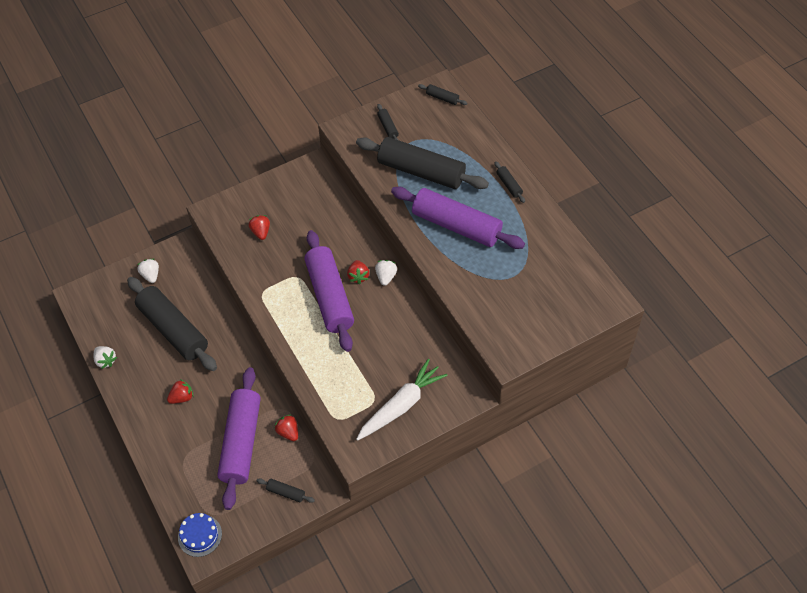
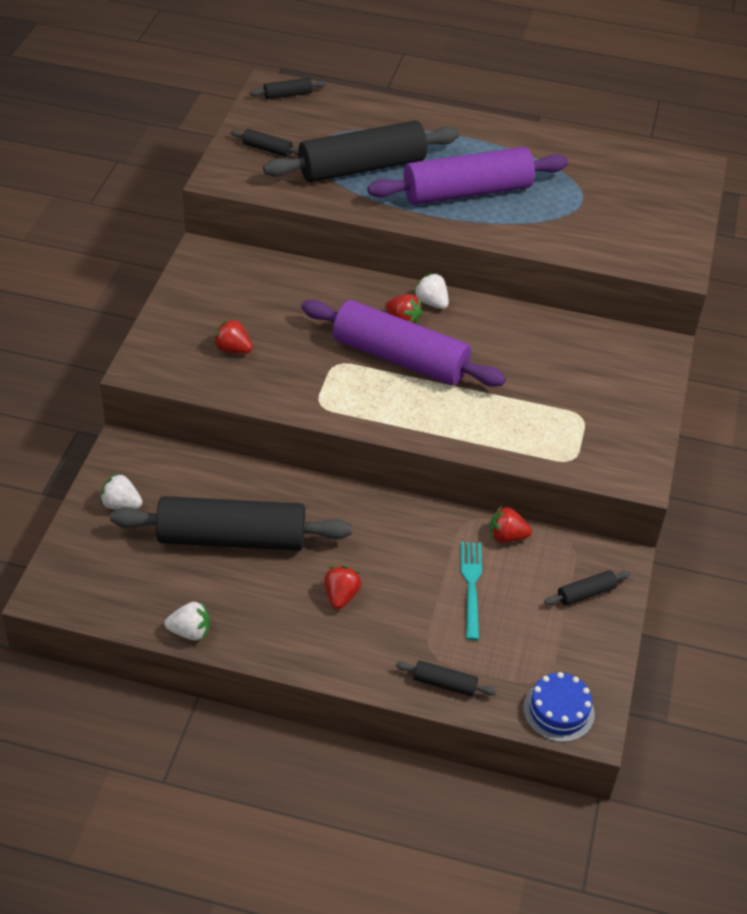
camera: 50 degrees left, 10 degrees down
purple rolling pin [217,367,261,510] -> turquoise fork [461,542,482,640]
white carrot [356,359,448,441] -> none
black rolling pin [494,161,525,203] -> black rolling pin moved to [396,661,496,696]

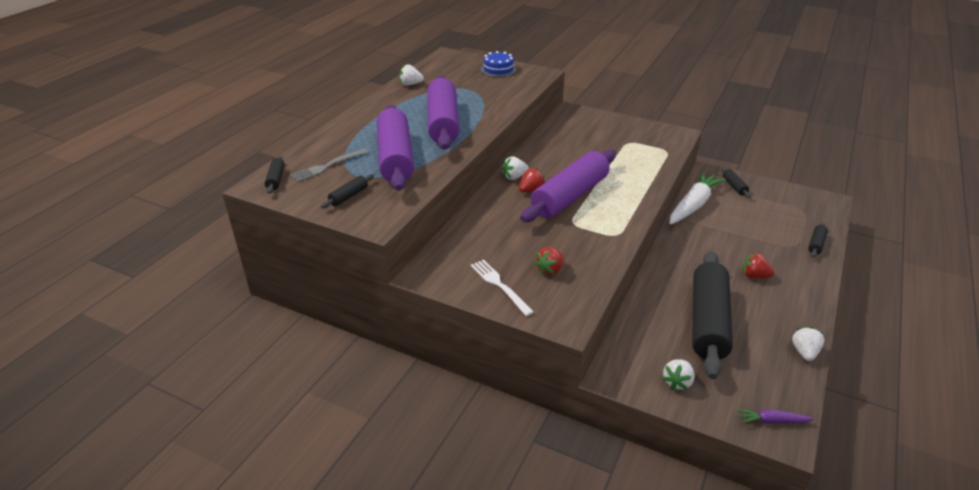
camera: 75 degrees left, 10 degrees down
black rolling pin [263,120,459,182] -> purple rolling pin [377,105,414,191]
turquoise fork [461,542,482,640] -> none
red strawberry [490,506,532,543] -> white carrot [670,172,726,225]
blue cake [523,672,595,742] -> blue cake moved to [481,51,516,77]
none -> grey fork [290,149,369,182]
none -> white strawberry [399,64,424,85]
none -> white fork [471,260,534,316]
none -> purple carrot [737,409,814,424]

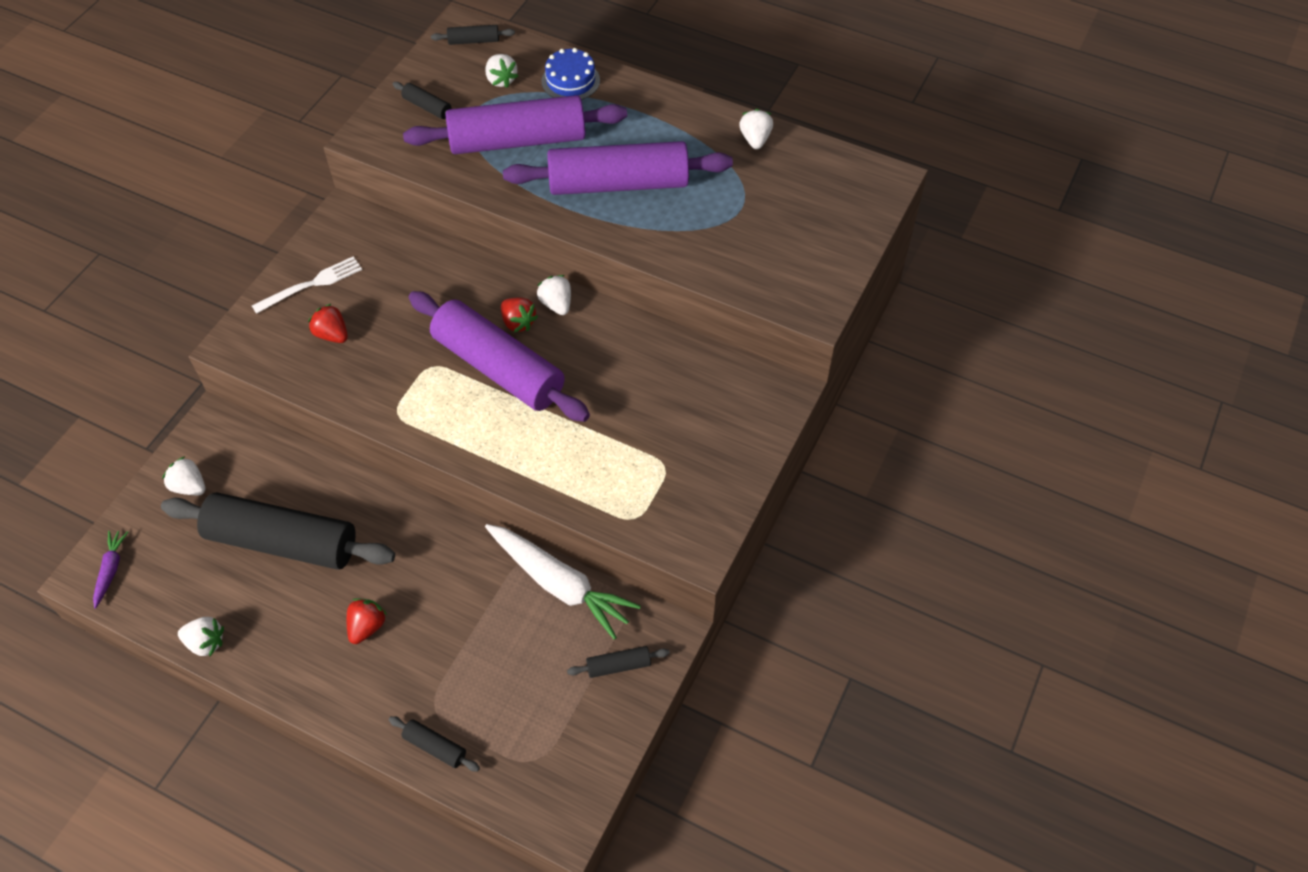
camera: 90 degrees right, 20 degrees up
grey fork [290,149,369,182] -> white strawberry [485,54,518,88]
blue cake [481,51,516,77] -> blue cake moved to [542,48,600,100]

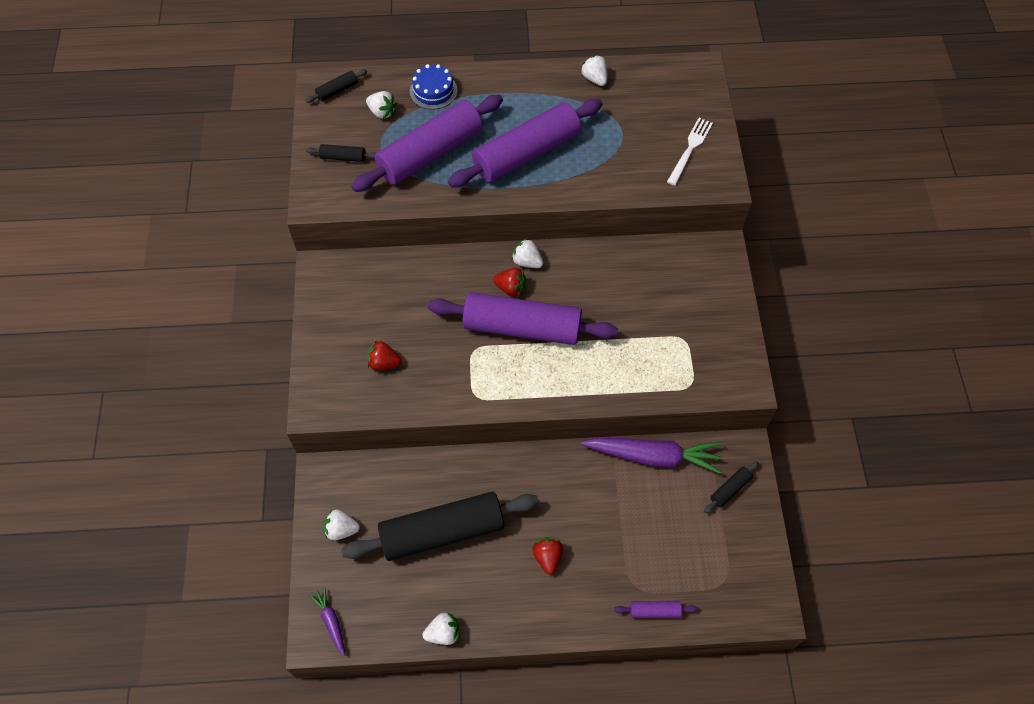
camera: 30 degrees left, 5 degrees up
white fork [252,256,362,314] -> white fork moved to [667,118,713,186]
black rolling pin [389,716,480,772] -> purple rolling pin [614,601,698,618]
white carrot [485,524,641,640] -> purple carrot [581,438,722,474]

